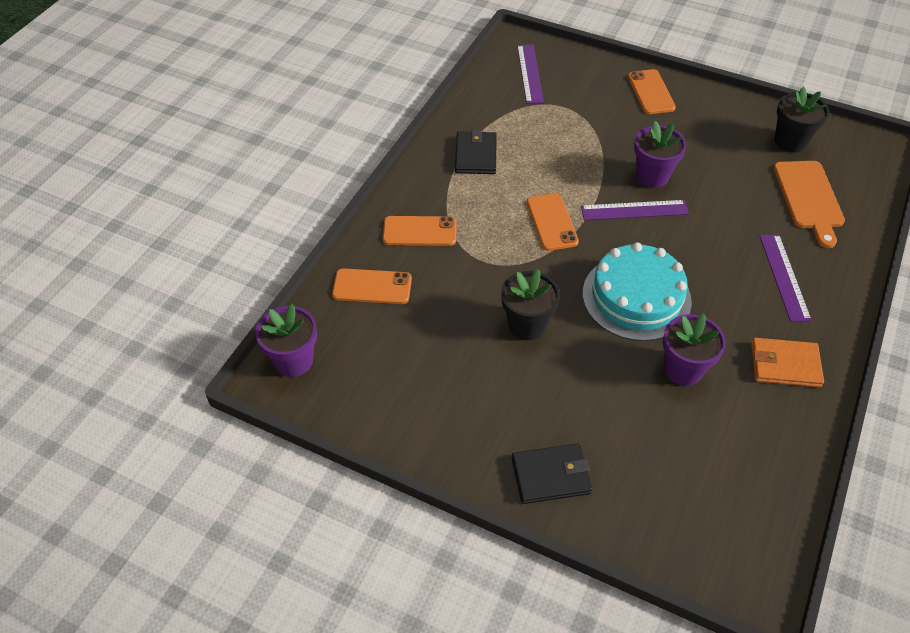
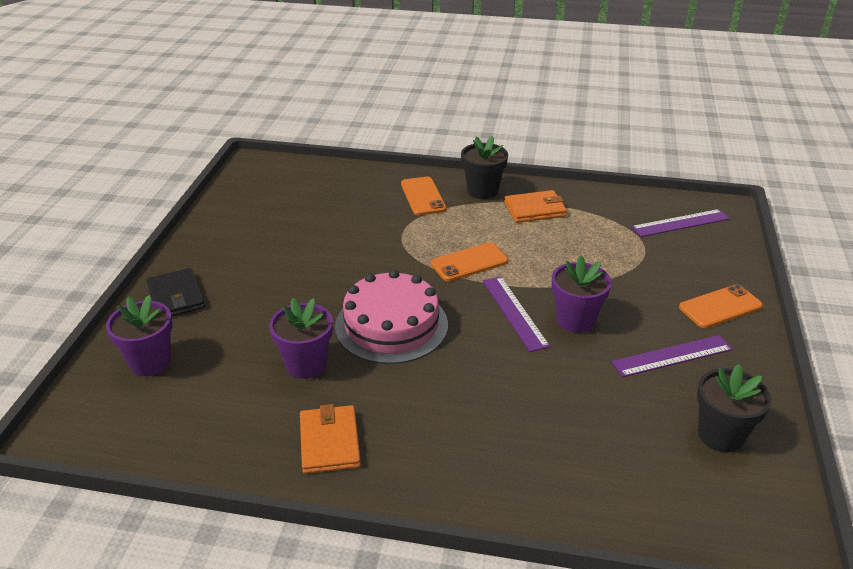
camera: 75 degrees right, 15 degrees down
purple flower pot [256,304,317,377] -> purple flower pot moved to [106,295,173,376]
orange phone [332,268,412,304] -> none
black wallet [455,129,497,174] -> orange wallet [504,190,567,223]
black flower pot [501,269,560,340] -> black flower pot moved to [461,136,508,199]
turquoise cake [583,242,692,341] -> pink cake [335,270,448,364]
purple ruler [760,234,812,322] -> purple ruler moved to [611,335,733,377]
orange cutting board [774,161,845,248] -> none

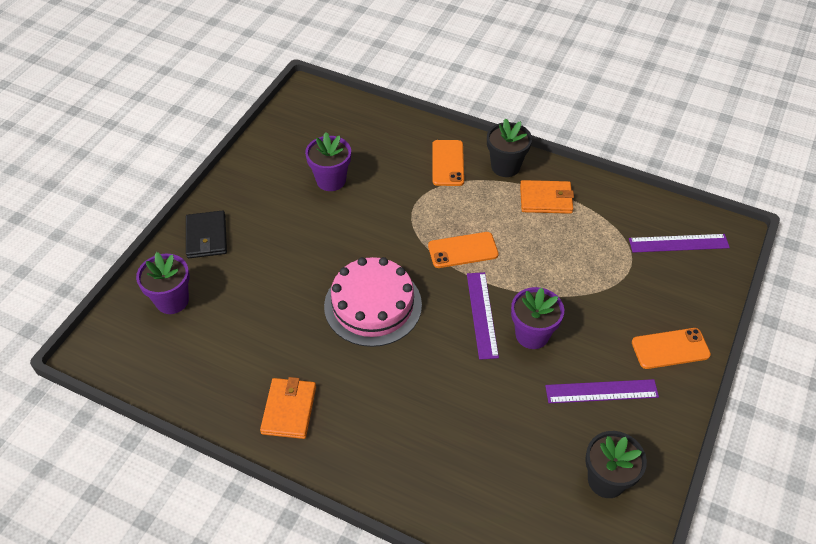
camera: 15 degrees right, 15 degrees up
purple flower pot [269,298,333,379] -> purple flower pot moved to [305,132,351,191]

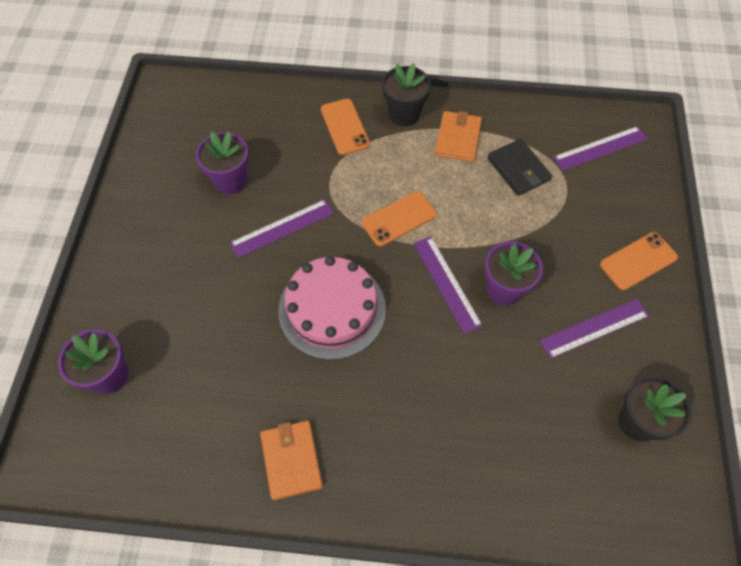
camera: 20 degrees left, 10 degrees up
black wallet [186,210,227,258] -> black wallet moved to [488,139,552,196]
orange wallet [520,180,574,214] -> orange wallet turned 60 degrees counterclockwise [435,111,482,162]
none -> purple ruler [230,199,334,258]

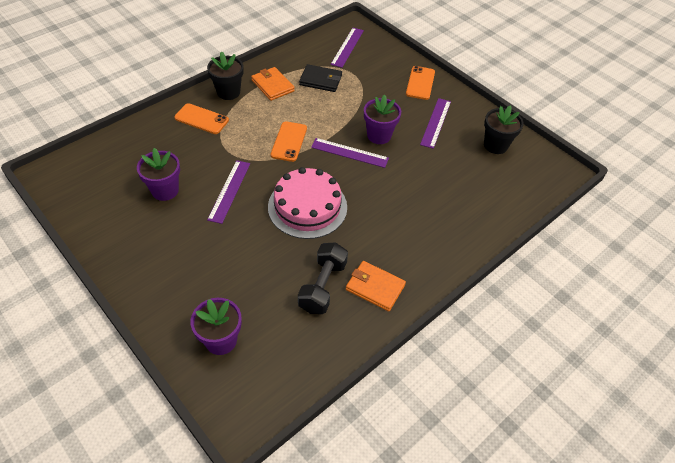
camera: 50 degrees left, 10 degrees down
none -> black dumbbell [298,242,348,314]

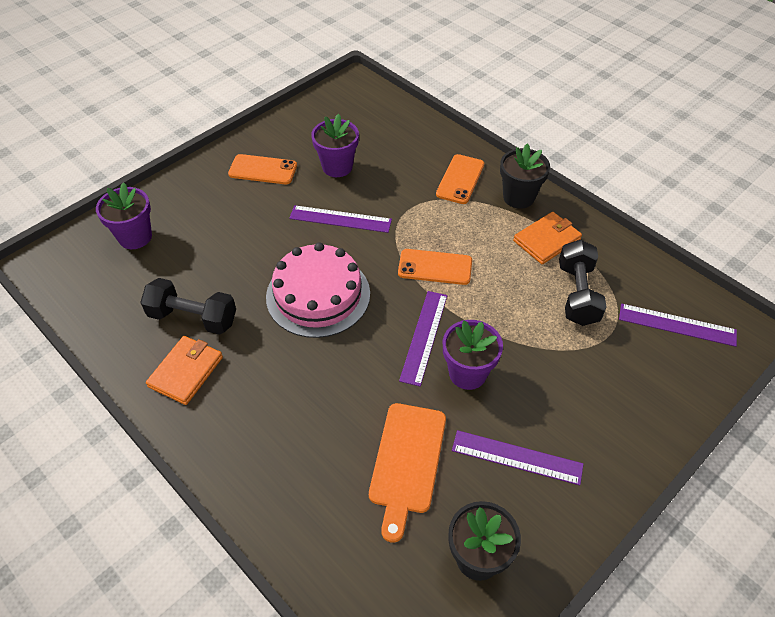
camera: 90 degrees right, 0 degrees up
black wallet [299,64,342,92] -> black dumbbell [559,240,607,326]
orange phone [406,66,435,100] -> orange phone moved to [228,154,297,184]
none -> orange cutting board [369,403,446,543]

